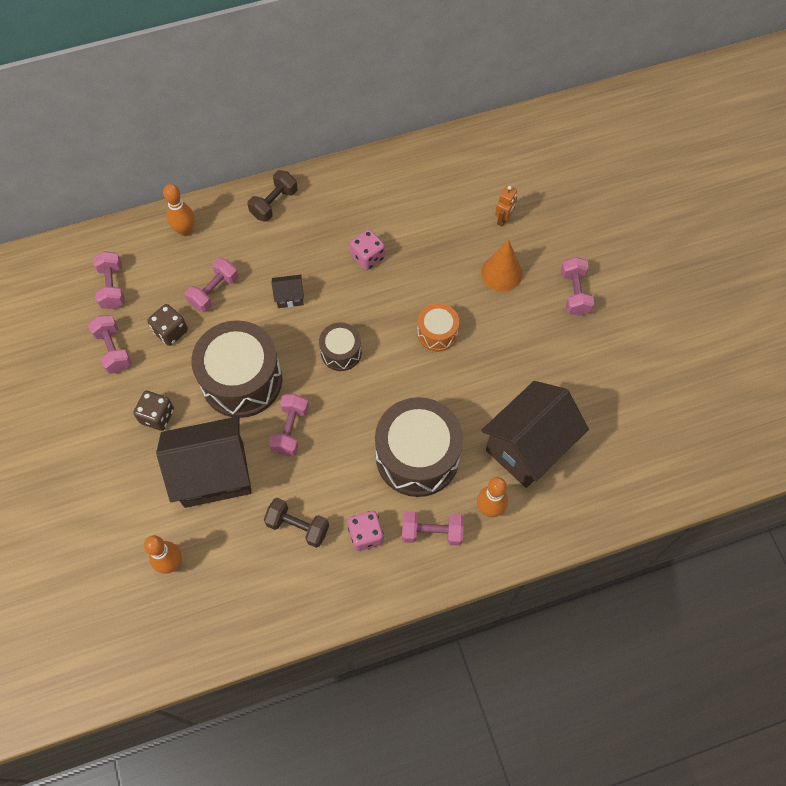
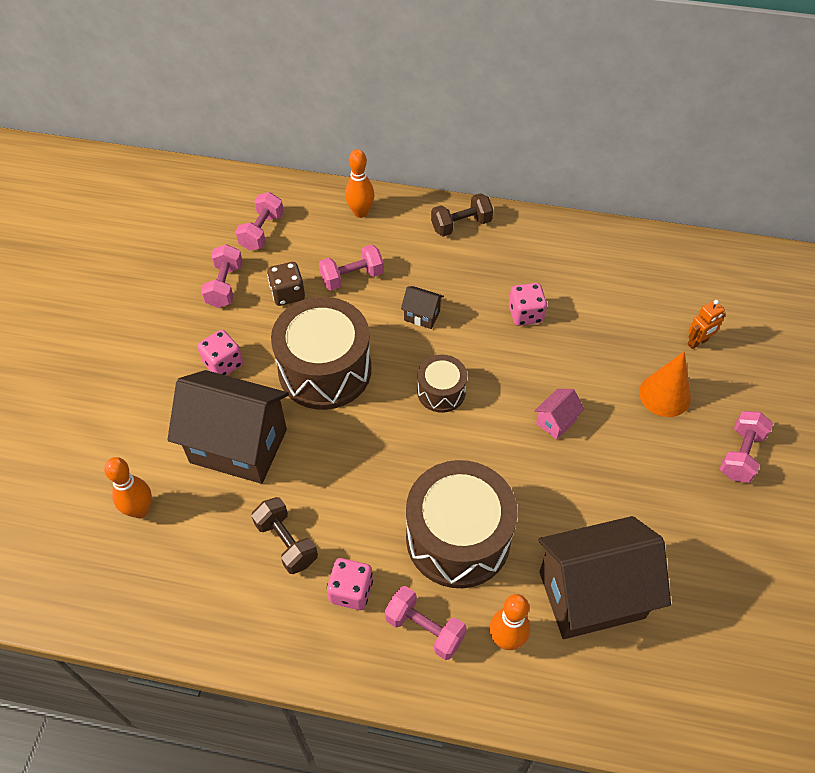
camera: 30 degrees right, 10 degrees down
brown dice [133,391,174,431] -> pink dice [197,330,243,375]
pink dumbbell [269,394,309,456] -> none
orange drum [417,303,459,352] -> pink house [535,389,584,440]

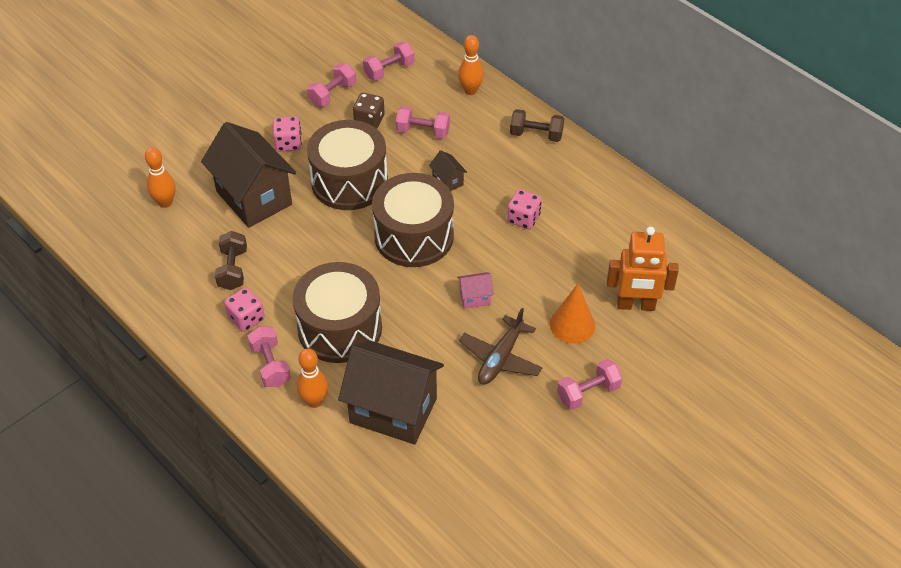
camera: 35 degrees right, 5 degrees down
brown drum [417,355,467,413] -> brown drum [372,173,454,267], size x1.95
orange robot [687,300,725,349] -> orange robot [607,227,679,311], size x1.94
none -> brown plane [459,308,542,385]

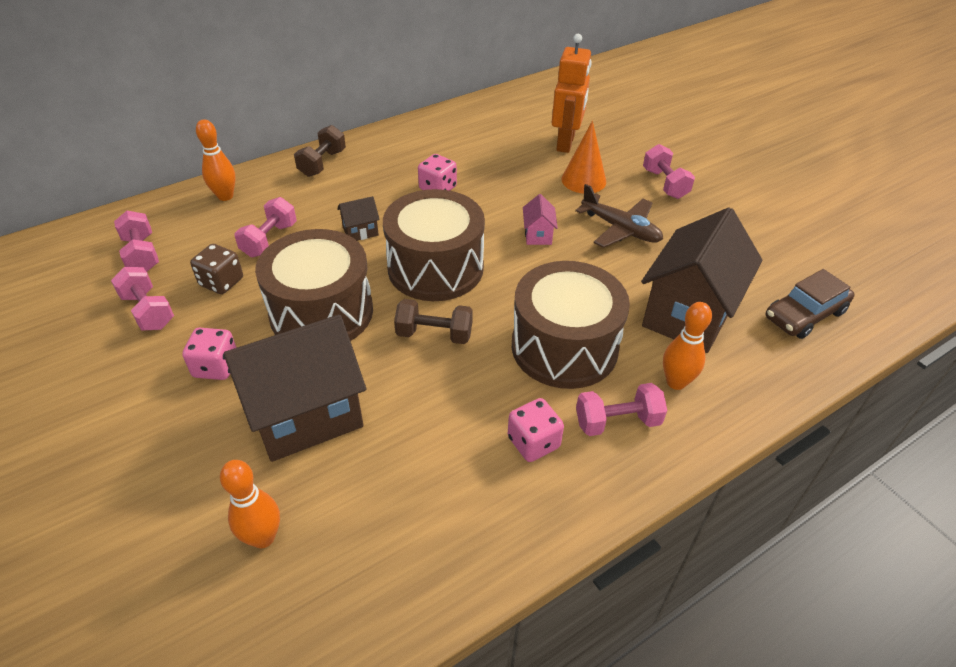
camera: 80 degrees left, 5 degrees down
brown dumbbell [215,231,247,290] -> brown dumbbell moved to [394,299,473,344]
none -> brown car [766,269,854,339]

